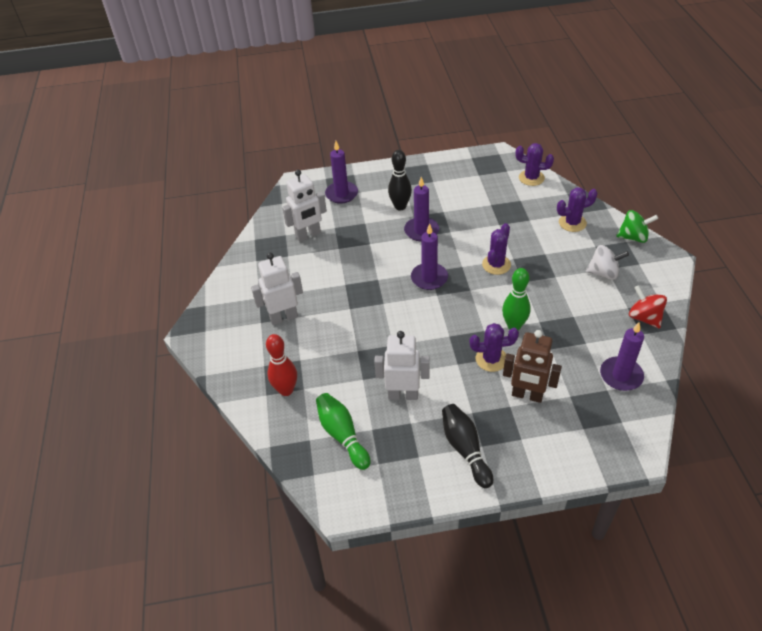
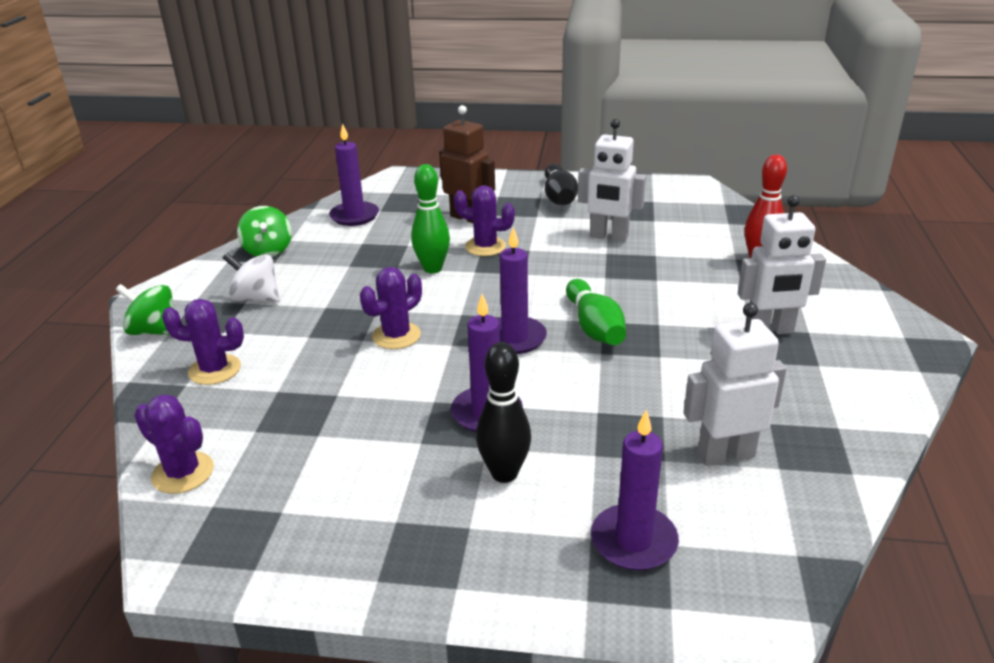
camera: 165 degrees left, 15 degrees down
green bowling pin [316,393,371,470] -> green bowling pin moved to [566,279,626,345]
red spinning top [629,285,667,329] -> green spinning top [237,206,292,257]

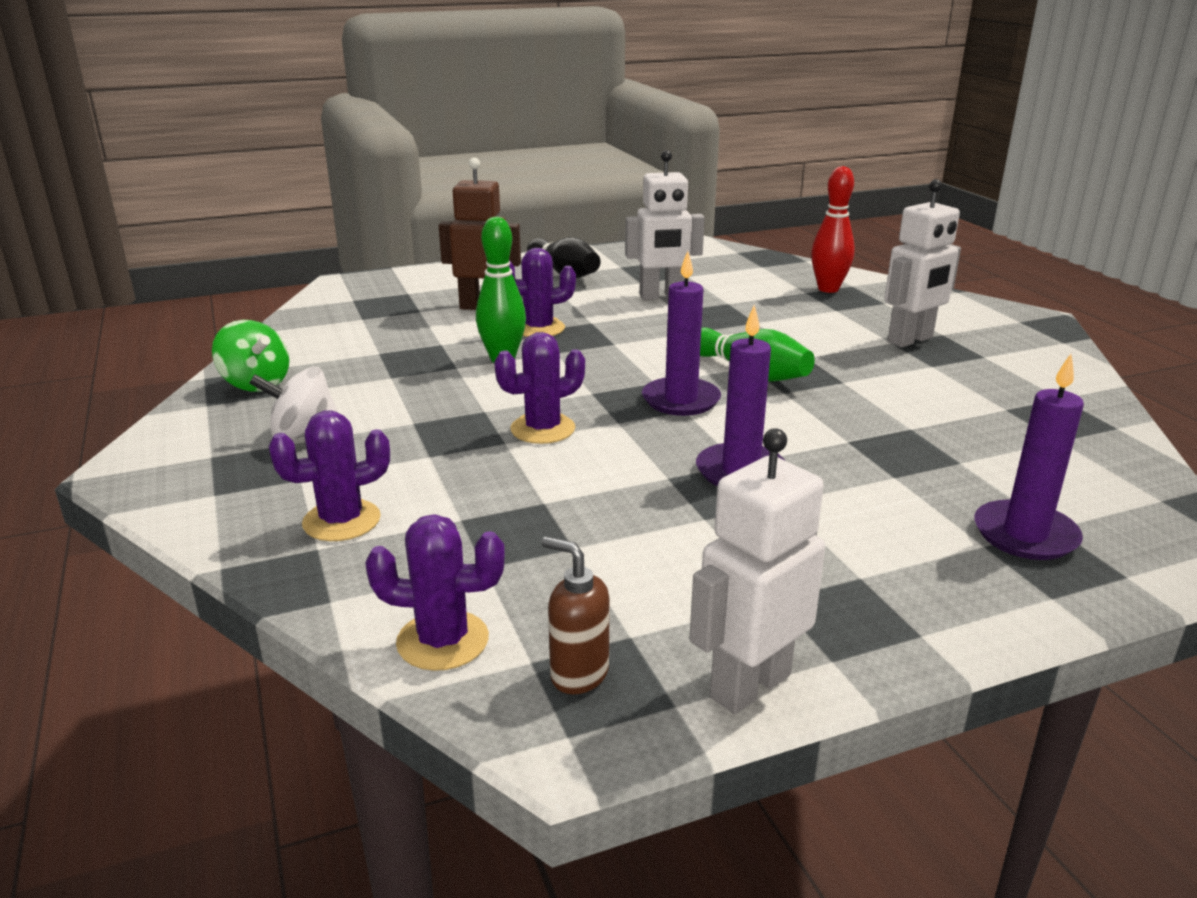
camera: 30 degrees left, 5 degrees down
green spinning top [116,284,173,335] -> none
purple candle [329,123,379,226] -> none
purple cactus [360,267,422,349] -> purple cactus turned 45 degrees clockwise [494,332,585,444]
black bowling pin [476,342,531,483] -> none
white robot [683,303,787,466] -> white robot moved to [689,428,825,714]
none -> brown soap dispenser [542,537,610,694]

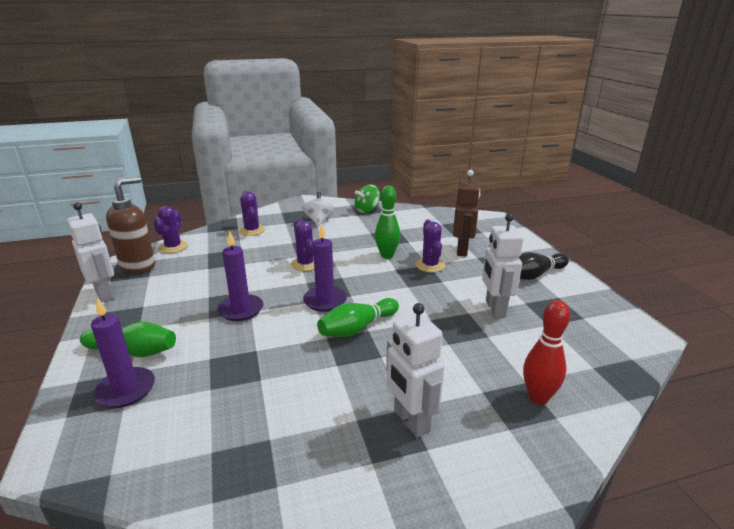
camera: 95 degrees right, 0 degrees up
brown soap dispenser [542,537,610,694] -> brown soap dispenser [106,176,155,274], size x1.87
none -> green bowling pin [80,322,176,357]

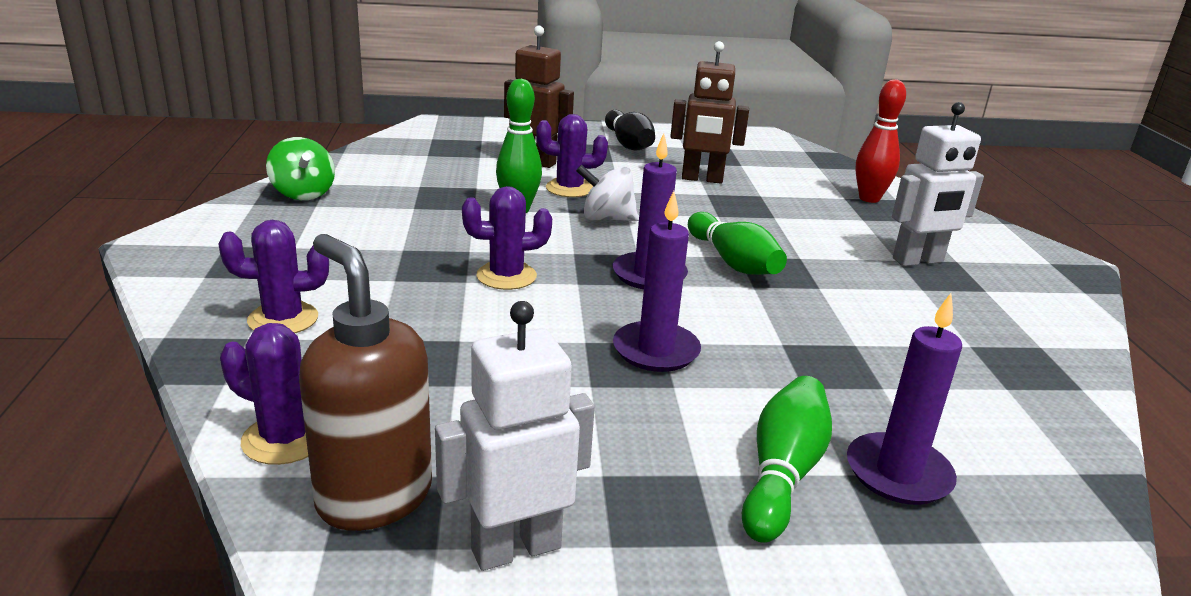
camera: 80 degrees left, 0 degrees up
white spinning top [303,192,335,226] -> white spinning top moved to [576,165,639,221]
white robot [482,213,524,317] -> brown robot [670,41,749,184]

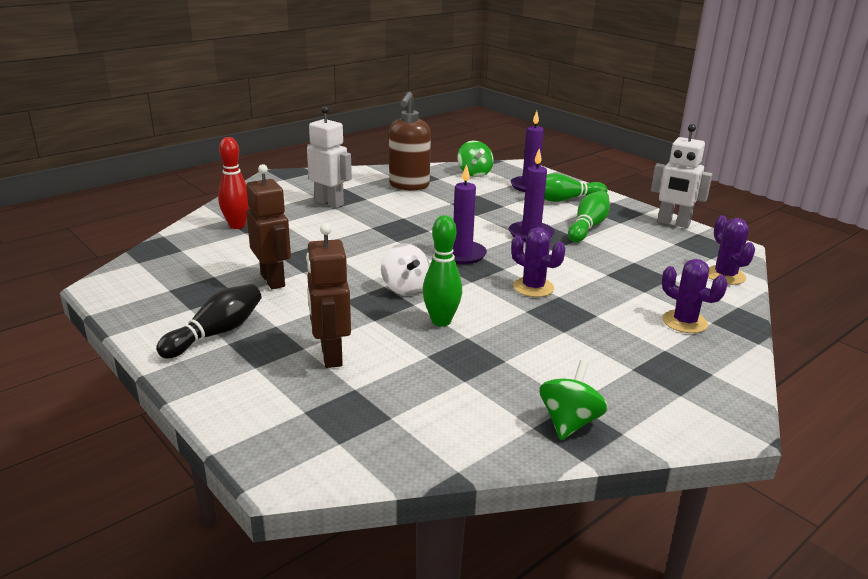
camera: 125 degrees left, 0 degrees up
brown soap dispenser [299,234,432,531] -> brown soap dispenser moved to [389,92,431,191]
purple cactus [536,114,608,197] -> none
green bowling pin [688,212,787,275] -> green bowling pin moved to [568,191,610,242]
none -> green spinning top [457,141,494,177]

